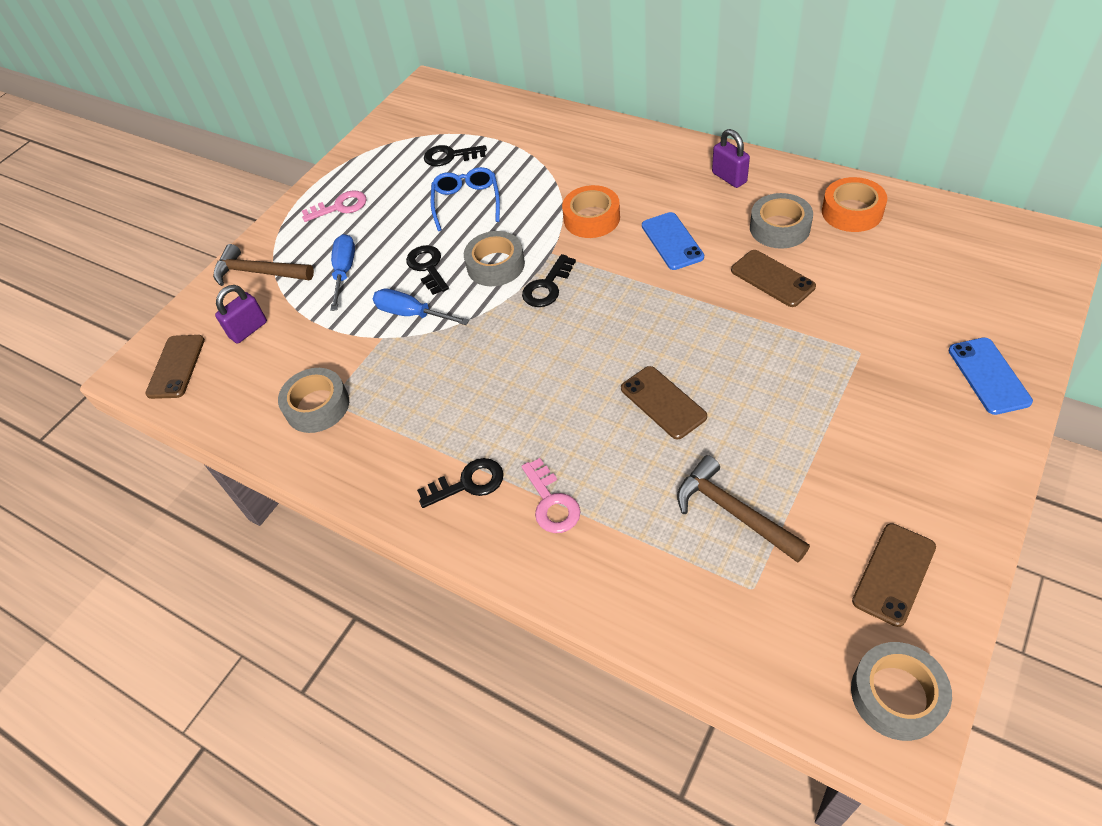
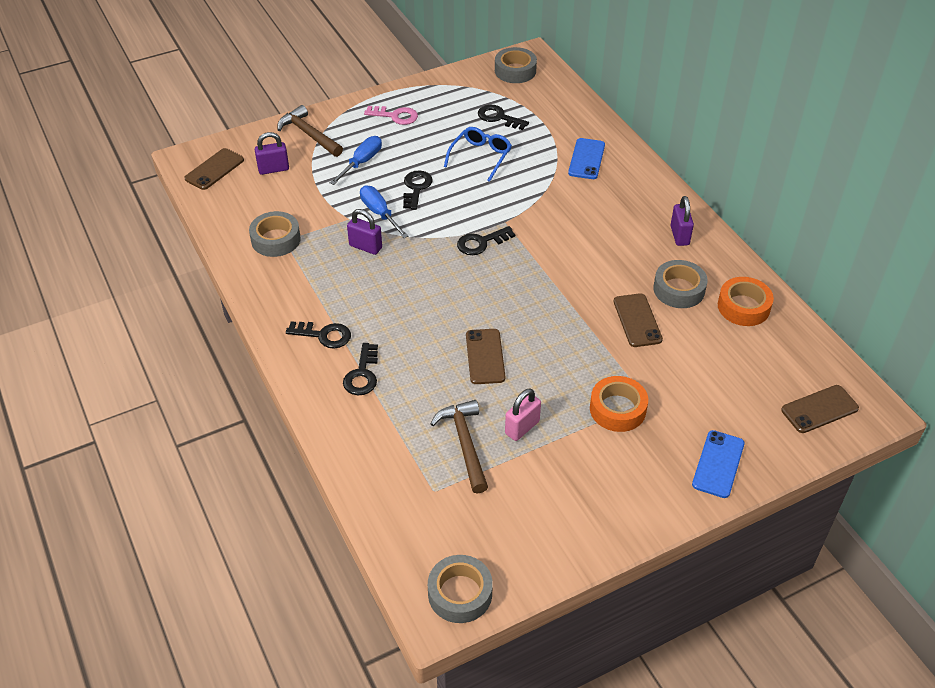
camera: 25 degrees right, 5 degrees down
grey tape [464,231,525,286] -> grey tape moved to [495,47,537,83]
pink key [521,458,581,533] -> black key [343,343,378,395]
orange tape [562,185,620,238] -> orange tape moved to [590,376,648,432]
blue phone [642,212,704,270] -> blue phone moved to [568,138,605,179]
brown phone [852,523,936,627] -> brown phone moved to [781,385,859,433]
none -> purple padlock [347,209,382,255]
none -> pink padlock [505,388,541,441]

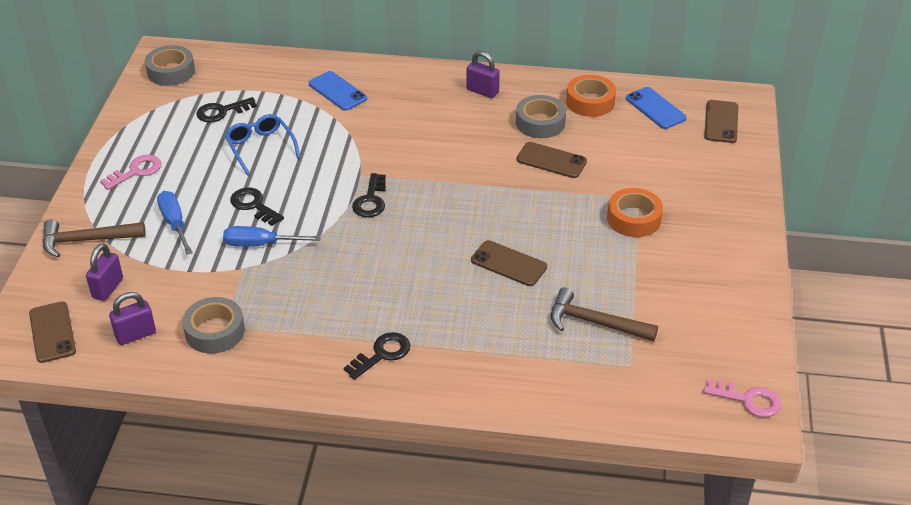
camera: 55 degrees left, 5 degrees down
black key [343,343,378,395] -> none
purple padlock [347,209,382,255] -> purple padlock moved to [109,292,156,345]
grey tape [428,555,493,623] -> pink key [703,379,781,418]
pink padlock [505,388,541,441] -> none
blue phone [692,430,745,498] -> blue phone moved to [626,87,687,129]

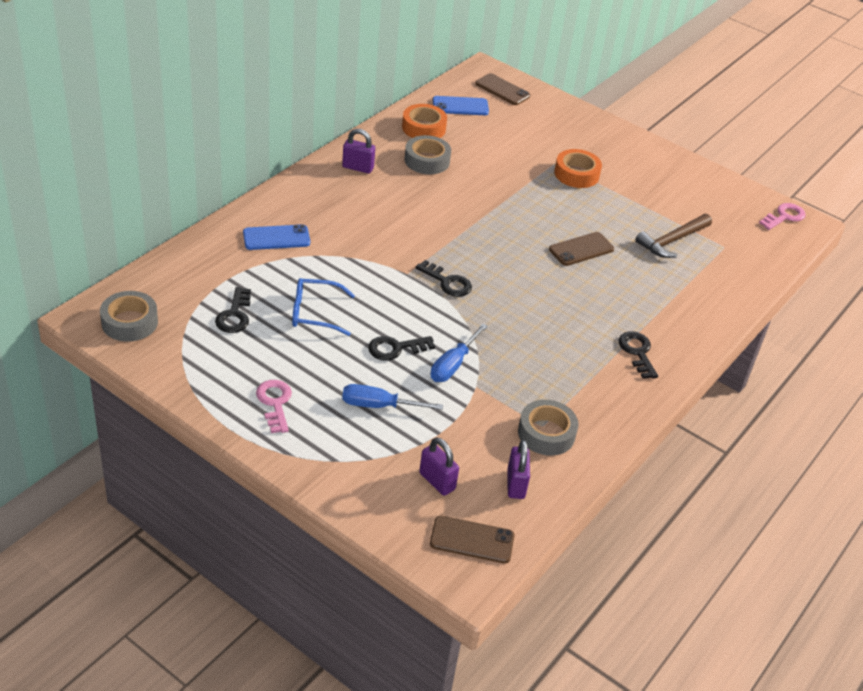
camera: 65 degrees left, 0 degrees up
brown hammer [42,219,146,257] -> none
purple padlock [466,51,500,98] -> purple padlock turned 45 degrees clockwise [342,129,375,174]
brown phone [516,142,587,178] -> none

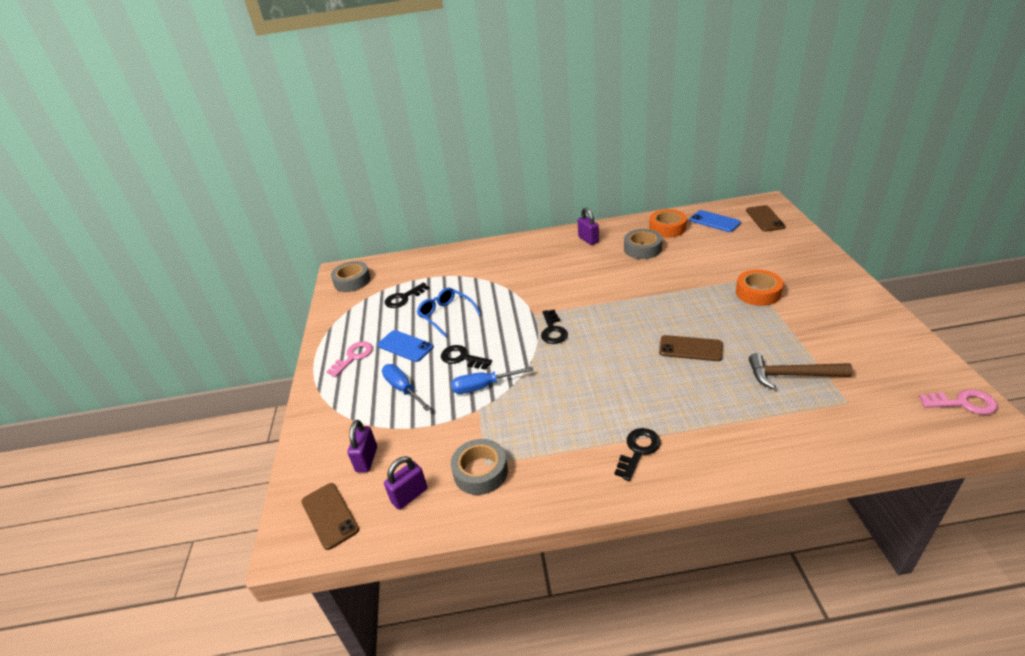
camera: 55 degrees right, 5 degrees down
blue phone [243,224,310,250] -> blue phone moved to [377,330,434,362]

